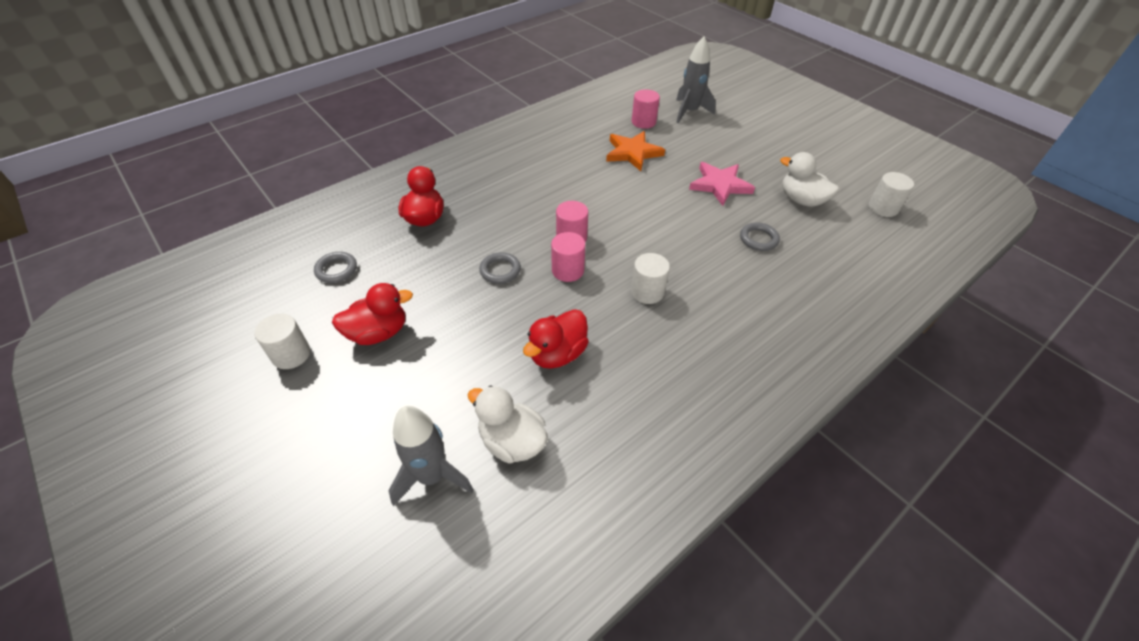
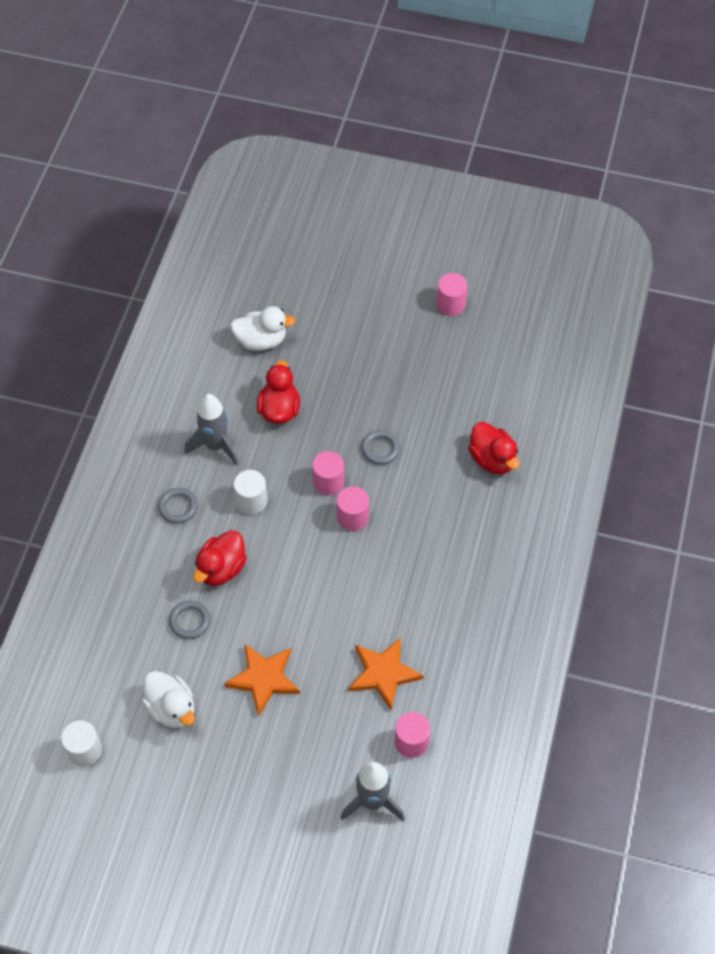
camera: 145 degrees right, 10 degrees up
white cylinder [255,314,310,369] -> pink cylinder [437,273,468,316]
grey ring [314,252,357,283] -> grey ring moved to [158,488,198,524]
red duck [332,283,413,345] -> red duck moved to [193,530,247,586]
grey rocket [389,406,474,506] -> grey rocket moved to [185,394,239,466]
pink star [689,162,755,206] -> orange star [224,644,300,716]
white duck [780,152,839,207] -> white duck turned 45 degrees clockwise [141,671,195,728]

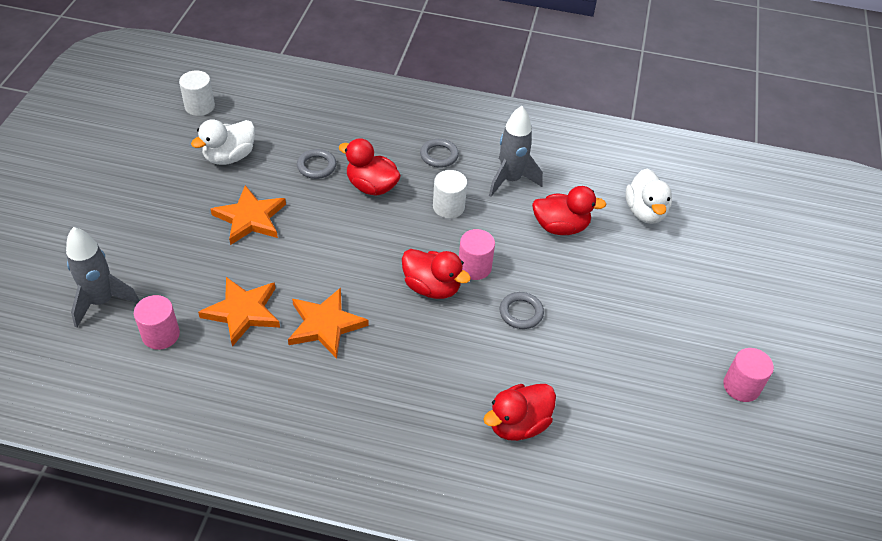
camera: 85 degrees right, 10 degrees down
pink cylinder [337,486,369,531] -> red duck [402,249,471,299]
none -> orange star [288,288,369,359]

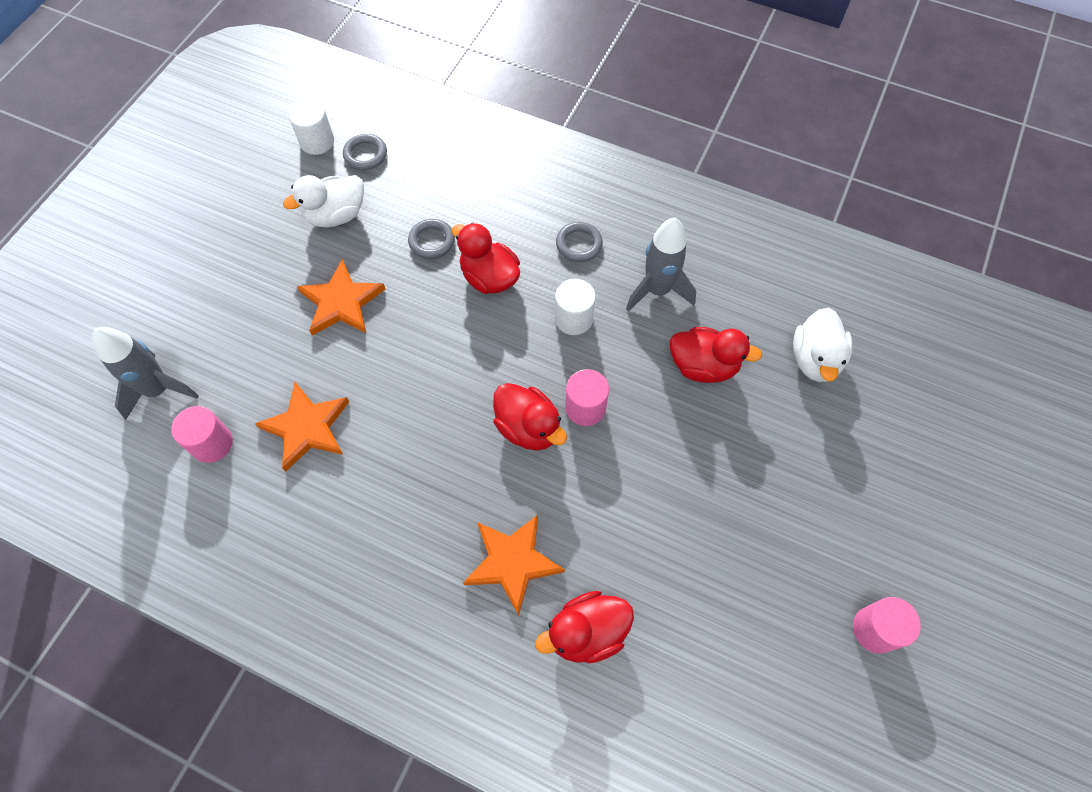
camera: 15 degrees right, 15 degrees up
orange star [288,288,369,359] -> orange star moved to [463,515,565,616]
grey ring [500,292,544,329] -> grey ring moved to [343,134,387,170]

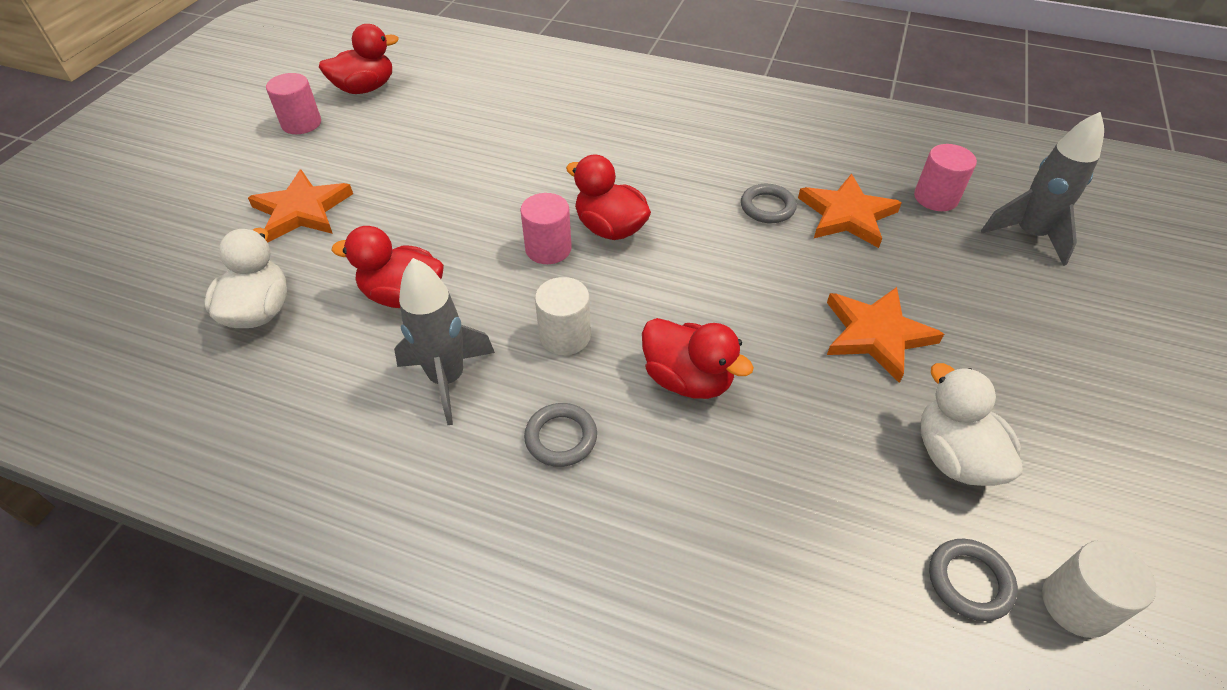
camera: 175 degrees right, 15 degrees down
white duck [283,175,364,227] -> white duck turned 75 degrees counterclockwise [921,363,1022,486]
grey ring [408,219,455,259] -> grey ring moved to [741,184,797,223]
orange star [463,515,565,616] -> orange star moved to [248,169,353,243]
red duck [535,591,634,664] -> red duck moved to [319,24,399,94]

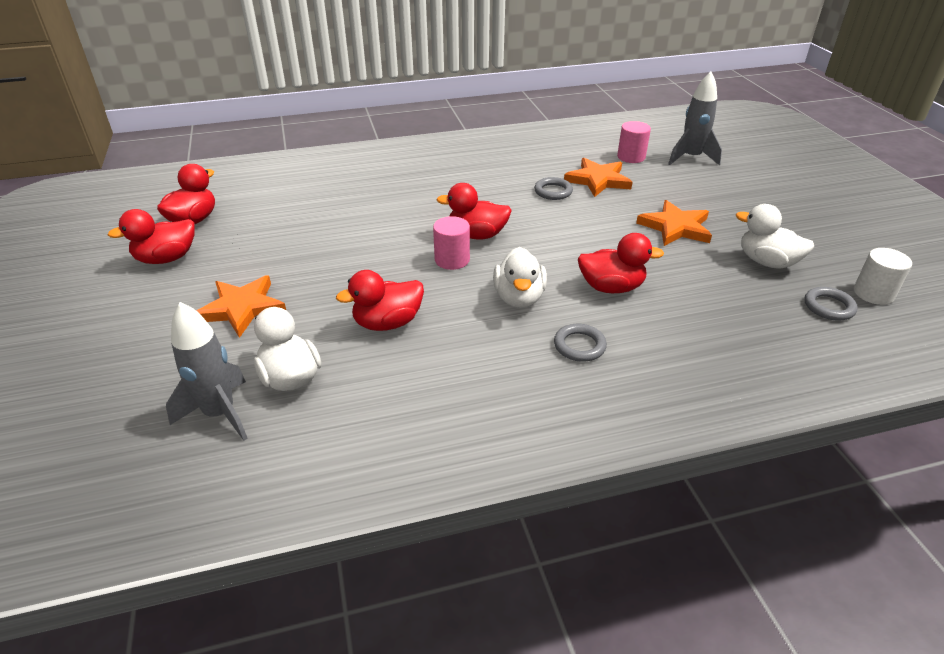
camera: 35 degrees left, 10 degrees down
pink cylinder [266,73,321,134] -> red duck [108,209,194,264]
grey rocket [394,258,495,425] -> grey rocket moved to [166,302,248,441]
white cylinder [535,277,591,355] -> white duck [493,247,547,308]

